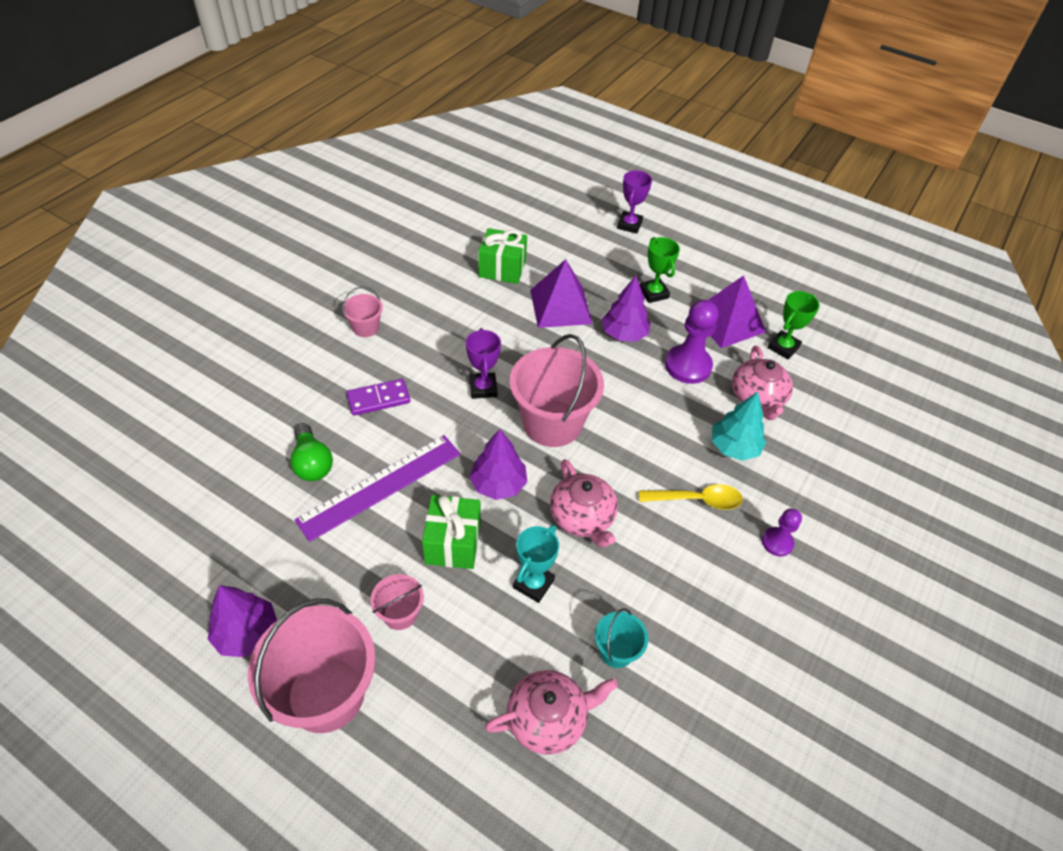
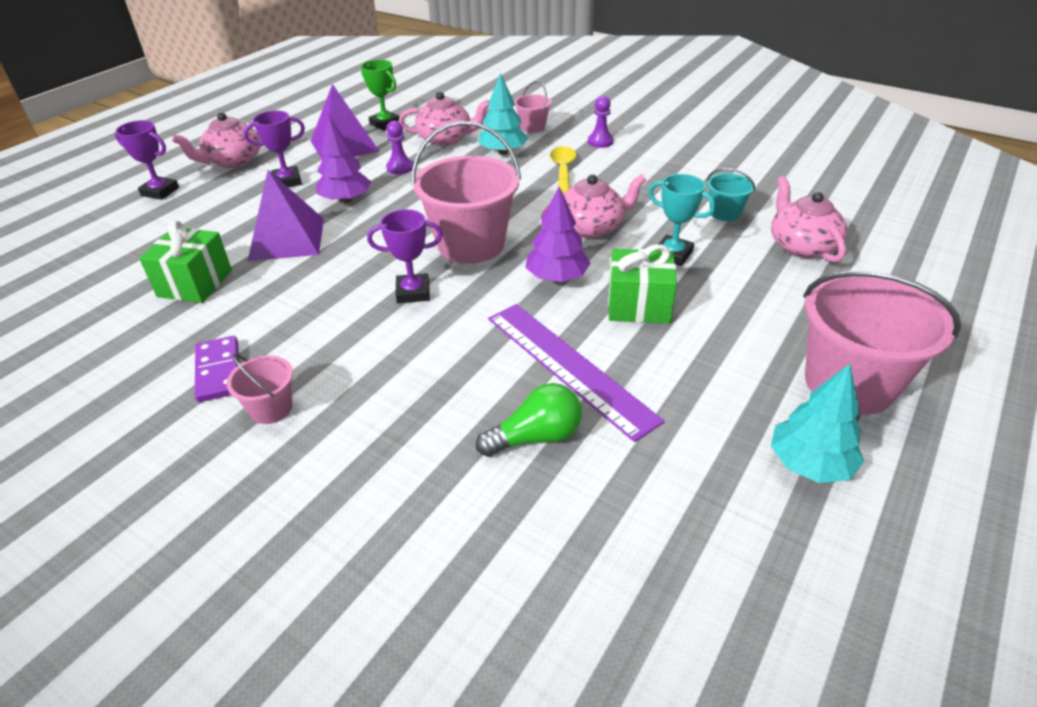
camera: 85 degrees left, 10 degrees down
purple tree [208,585,277,657] -> turquoise tree [771,364,864,483]
purple domino [346,379,411,416] -> purple domino moved to [195,336,239,402]
pink bucket [371,574,424,630] -> pink bucket moved to [514,81,552,133]
green trophy [640,237,680,303] -> purple trophy [243,110,305,187]
purple pawn [665,300,719,384] -> purple pawn [386,121,413,175], size x0.56
none -> pink teapot [172,112,262,168]

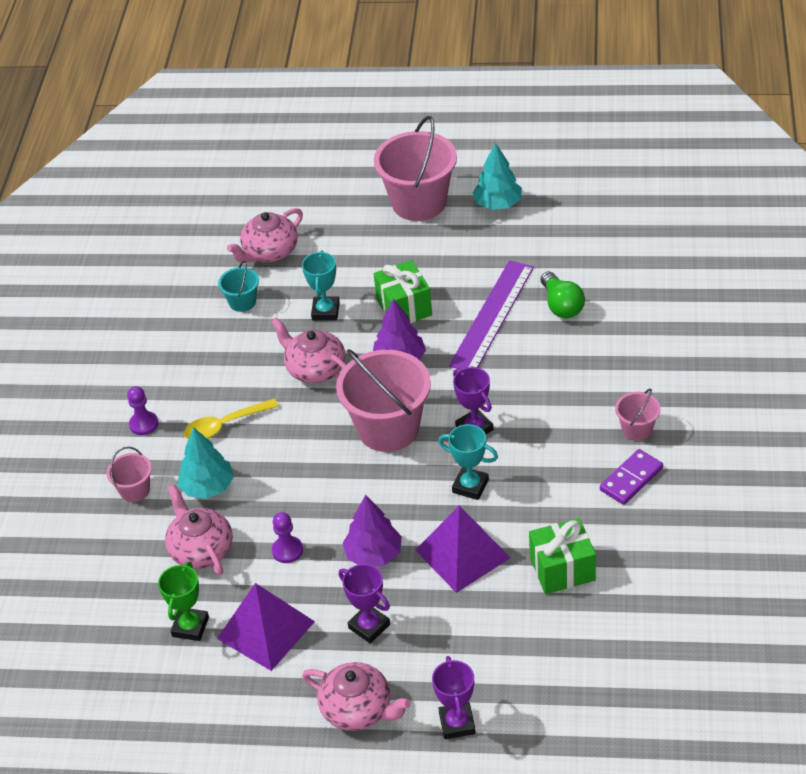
camera: 115 degrees left, 5 degrees up
green light bulb [476,383,582,457] -> green light bulb turned 150 degrees counterclockwise [541,271,585,318]
none -> turquoise trophy [438,424,498,500]

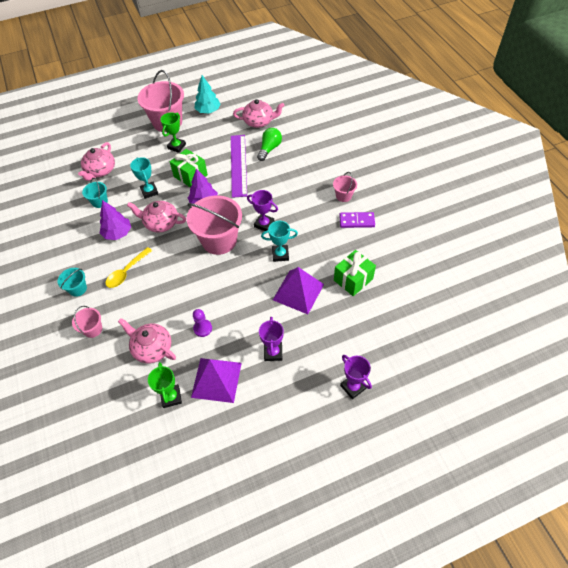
camera: 30 degrees left, 10 degrees up
purple pawn [127,386,158,435] -> turquoise bucket [58,268,87,297]
turquoise tree [177,427,234,499] -> none
pink teapot [302,662,411,731] -> pink teapot moved to [233,99,285,128]
purple trophy [339,564,390,644] -> purple trophy turned 75 degrees clockwise [259,317,284,361]
purple tree [343,495,402,567] -> purple tree moved to [100,200,131,240]
green light bulb [541,271,585,318] -> green light bulb turned 105 degrees counterclockwise [257,128,282,161]
purple domino [600,449,663,505] -> purple domino turned 75 degrees clockwise [339,212,375,228]
none -> green trophy [160,112,186,153]

